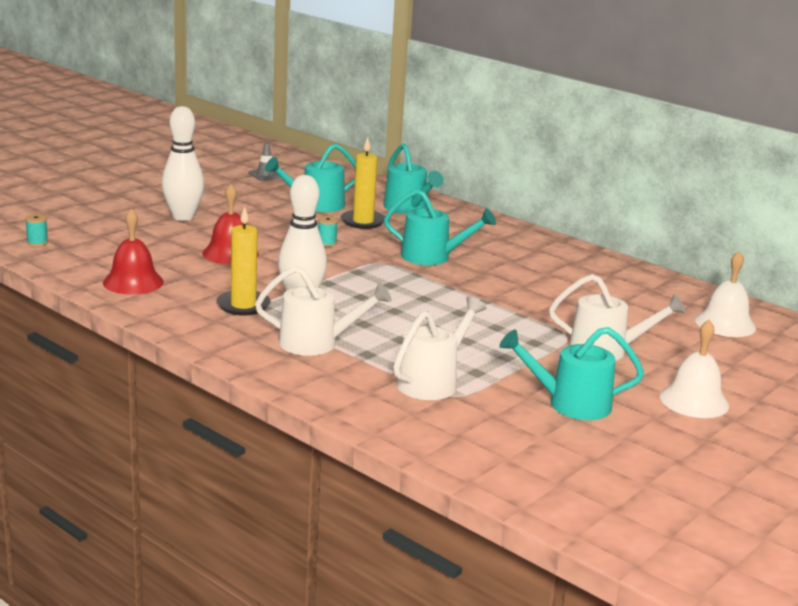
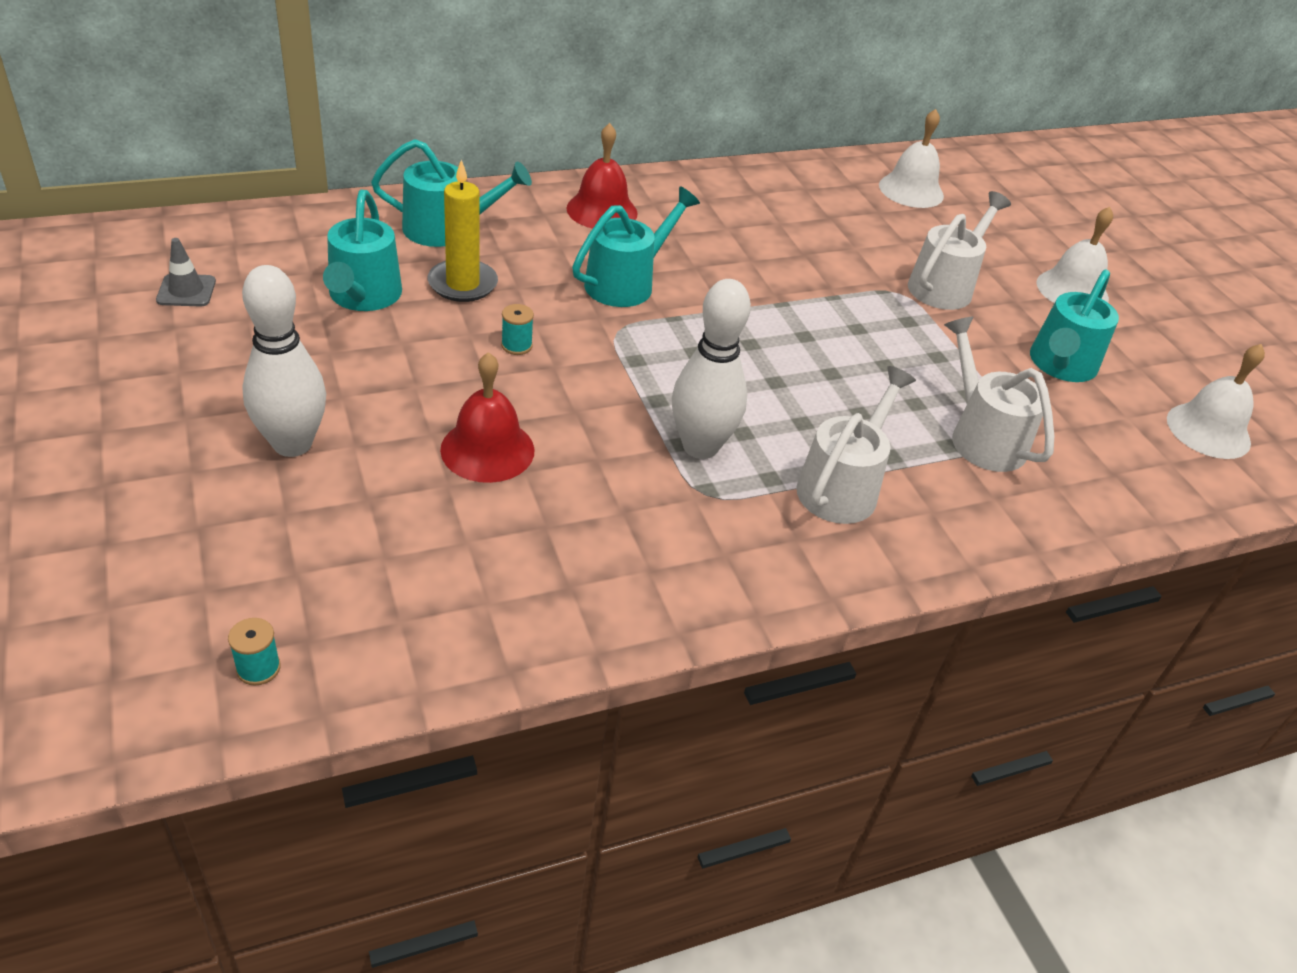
camera: 65 degrees left, 20 degrees up
red bell [103,208,164,295] -> red bell moved to [566,123,638,229]
yellow candle [217,206,271,316] -> none
none -> white bell [1167,344,1265,459]

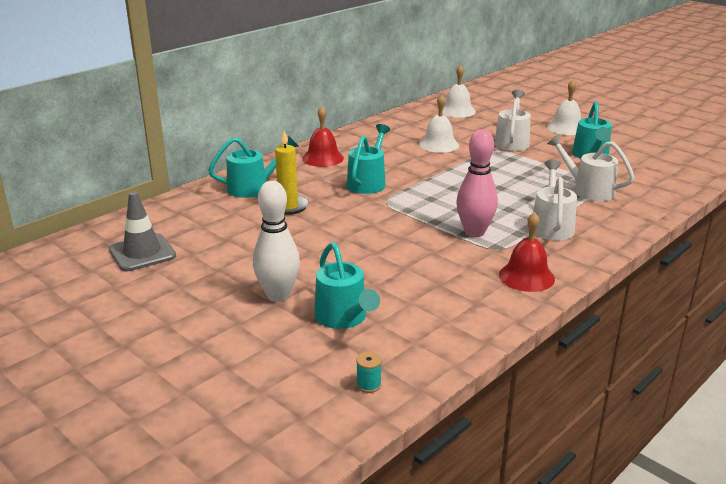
camera: 20 degrees left, 15 degrees down
grey traffic cone [156,238,216,307] -> grey traffic cone [109,191,176,272], size x1.77
turquoise watering can [323,190,402,311] -> turquoise watering can moved to [314,242,380,329]
red bell [440,352,534,483] -> red bell moved to [499,212,555,292]
turquoise spool [501,304,534,355] -> none
white bowling pin [672,279,751,459] -> pink bowling pin [456,129,498,237]
white bell [1167,344,1265,459] -> white bell moved to [419,94,459,153]

